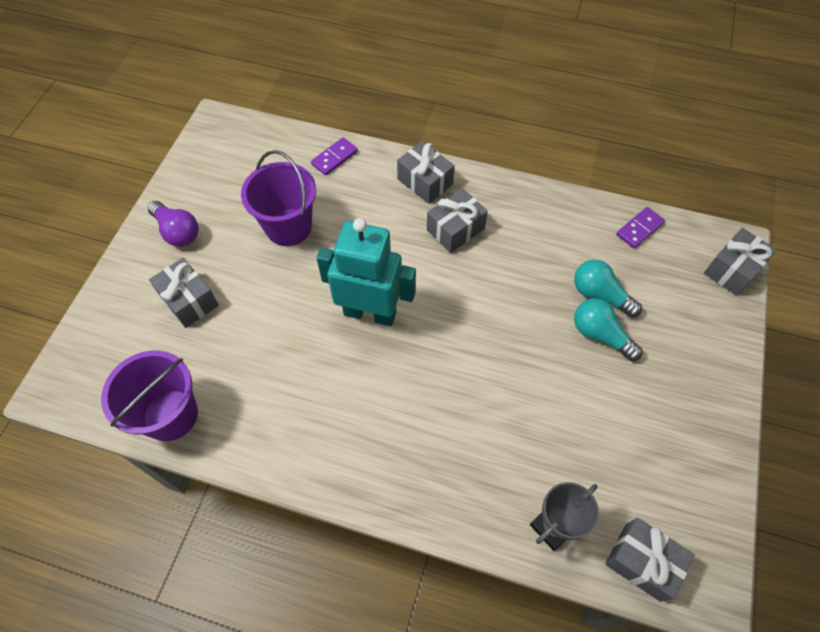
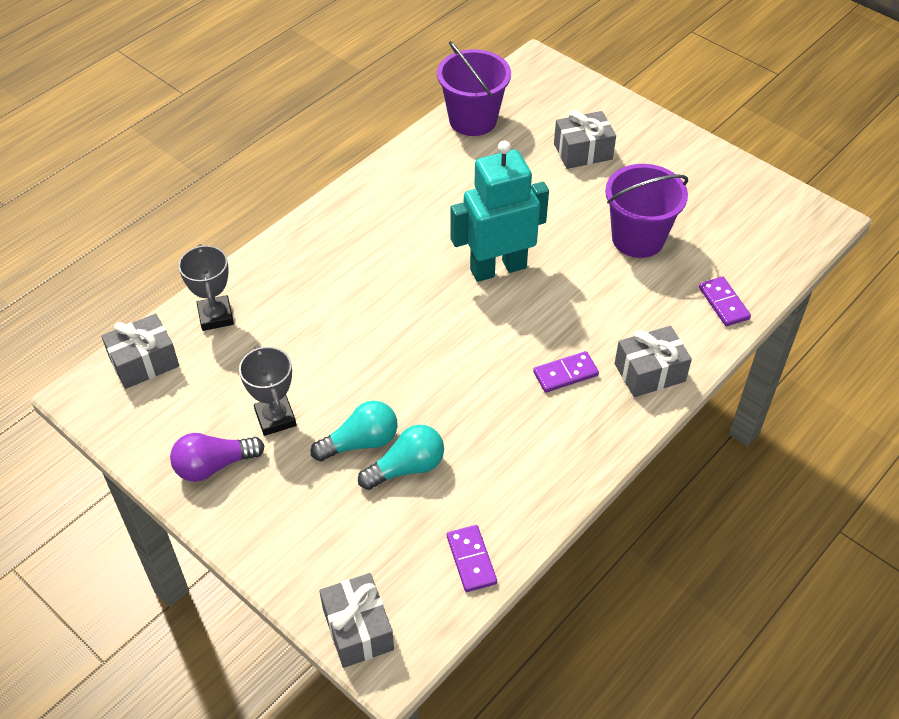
camera: 115 degrees right, 10 degrees down
purple light bulb [148,201,199,247] -> purple light bulb moved to [170,433,265,482]
turquoise robot [317,218,416,326] -> turquoise robot turned 150 degrees counterclockwise [450,141,549,282]
grey gift [427,188,488,253] -> purple domino [533,351,599,393]
none -> grey trophy [239,345,296,436]

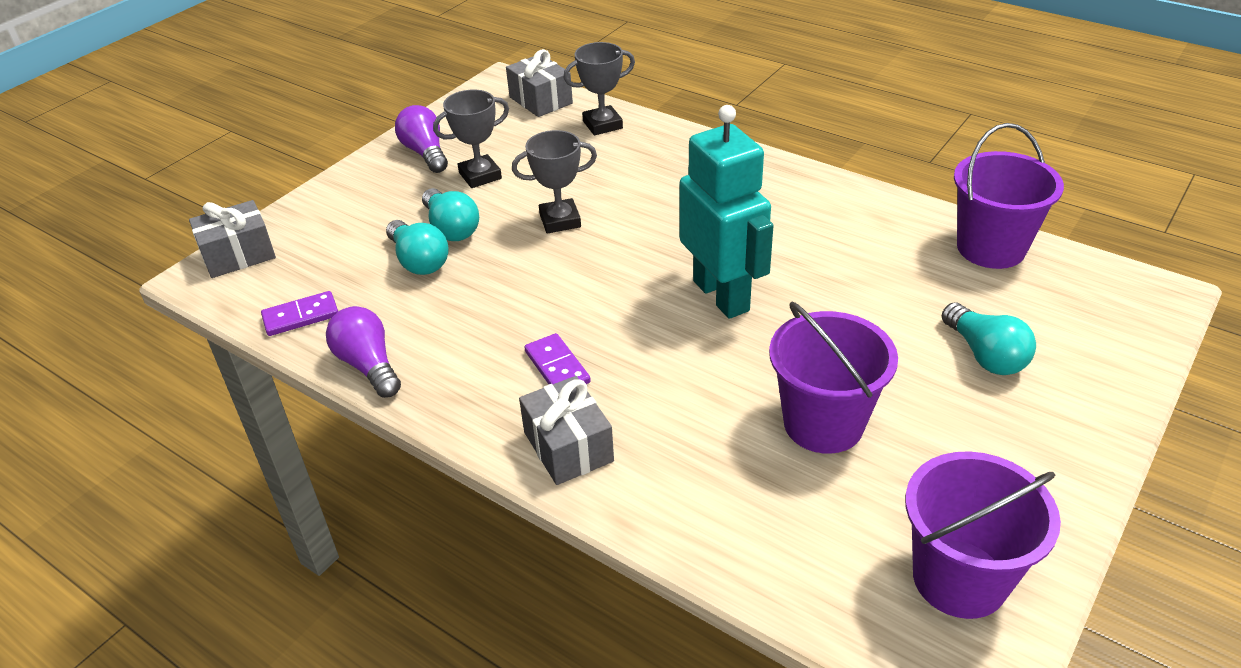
camera: 85 degrees right, 10 degrees down
grey gift [554,110,616,169] -> turquoise light bulb [942,302,1036,375]
purple domino [699,276,751,326] -> none
none -> purple light bulb [326,306,401,398]
none -> grey trophy [512,130,597,233]
none -> purple bucket [905,451,1061,619]

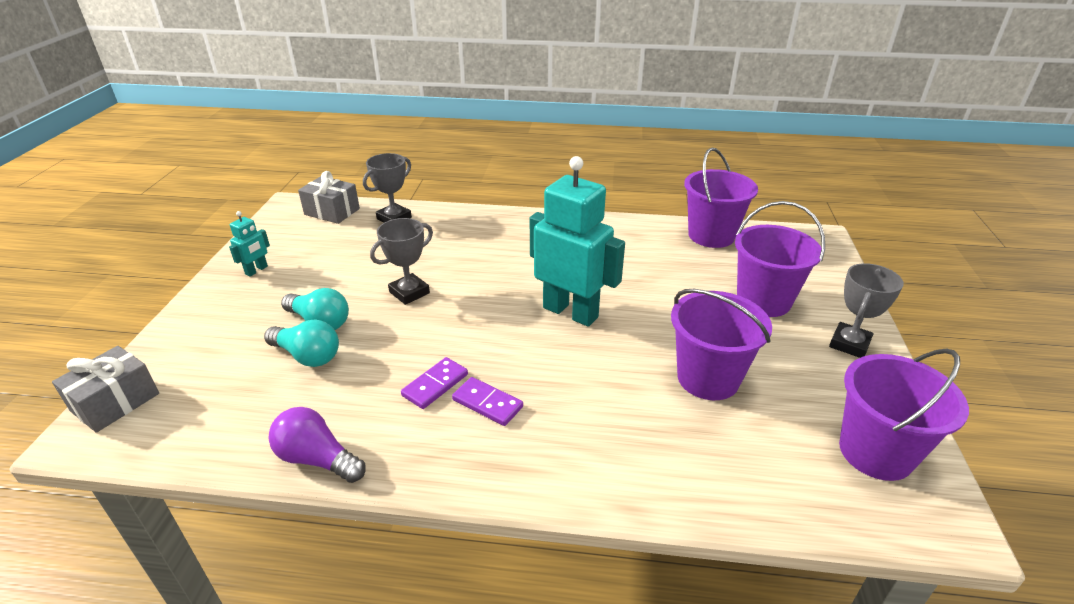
camera: 30 degrees left, 5 degrees down
purple domino [261,291,338,336] -> purple domino moved to [401,357,468,409]
purple light bulb [395,105,448,173] -> turquoise robot [229,211,270,277]
grey trophy [433,90,509,188] -> grey trophy moved to [829,263,904,358]
grey gift [519,376,614,485] -> none
turquoise light bulb [942,302,1036,375] -> purple bucket [735,201,825,317]

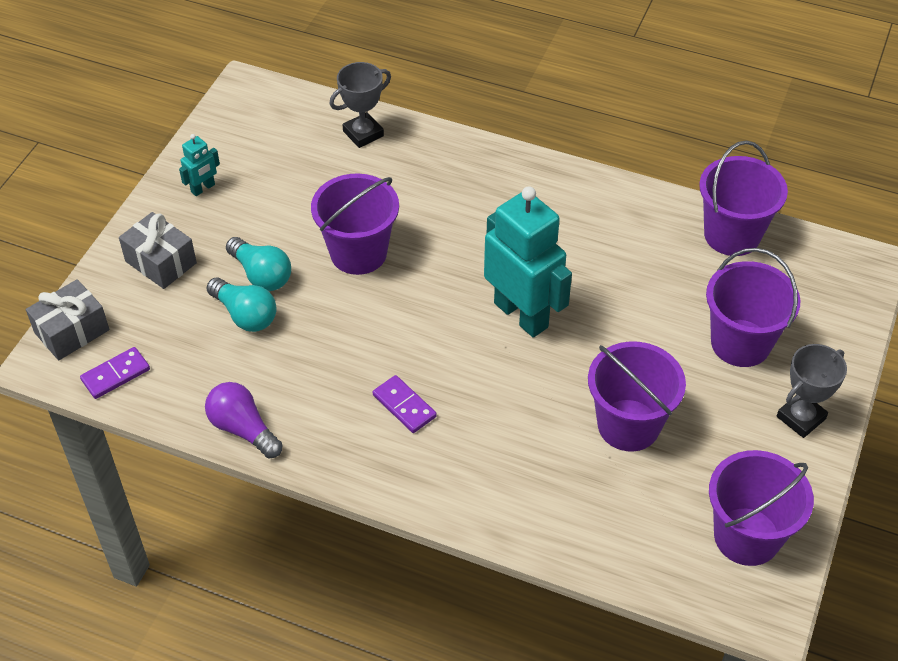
camera: 15 degrees right, 15 degrees up
grey gift [298,171,360,224] -> grey gift moved to [119,212,197,289]
grey trophy [370,218,433,305] -> purple bucket [311,173,399,275]
purple domino [401,357,468,409] -> purple domino moved to [80,347,150,399]

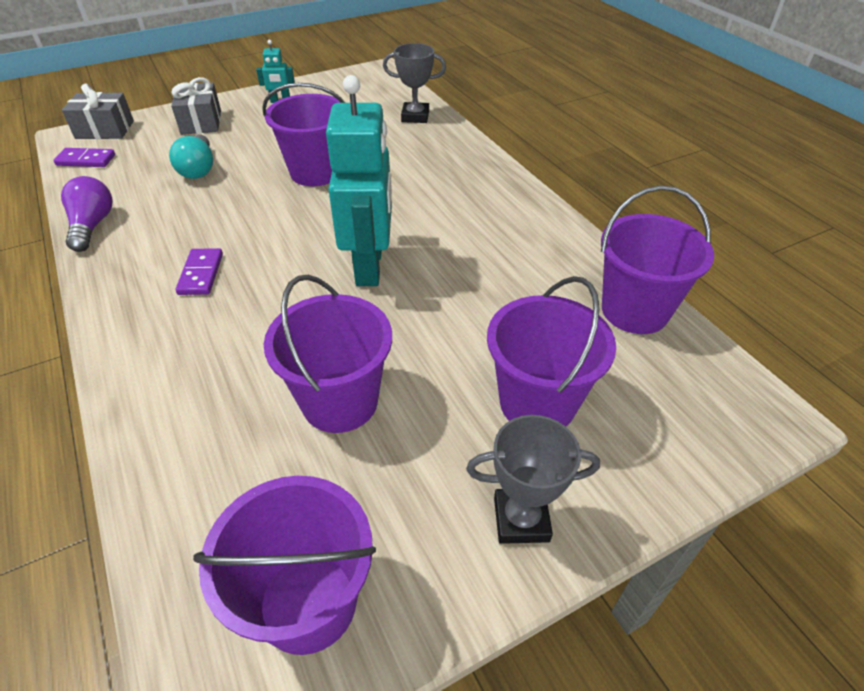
camera: 40 degrees right, 5 degrees down
turquoise light bulb [226,237,291,291] -> none

